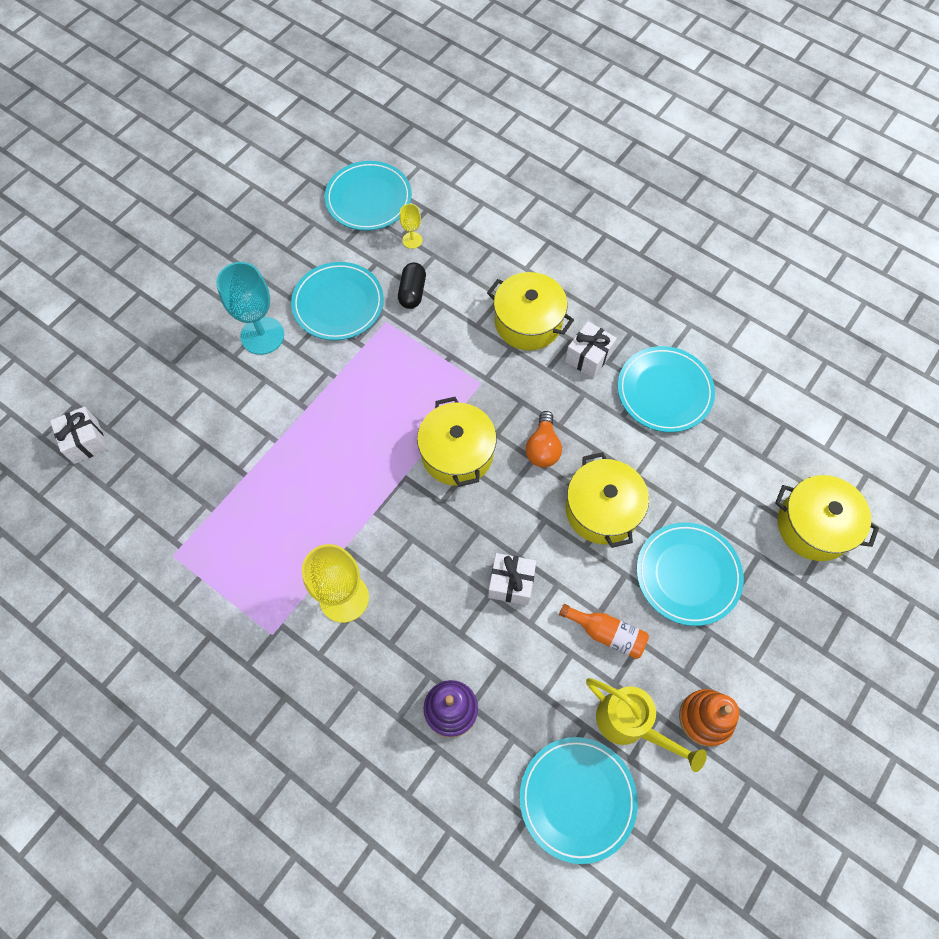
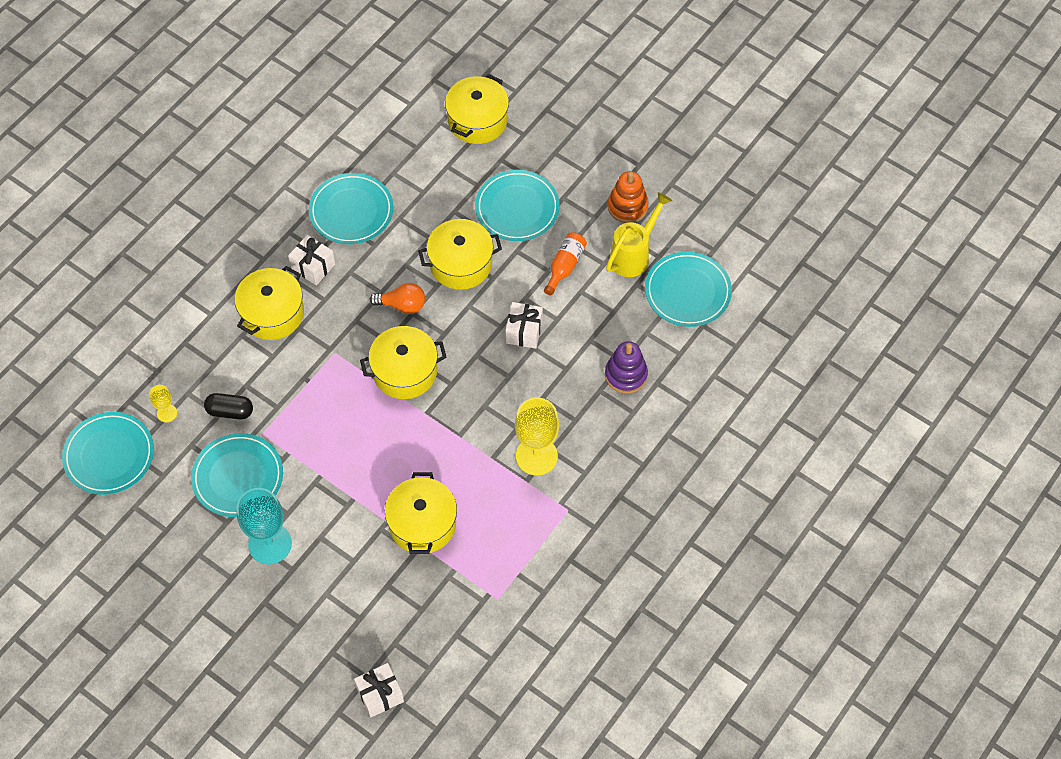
camera: 90 degrees left, 5 degrees down
none -> yellow pot [385,472,457,554]

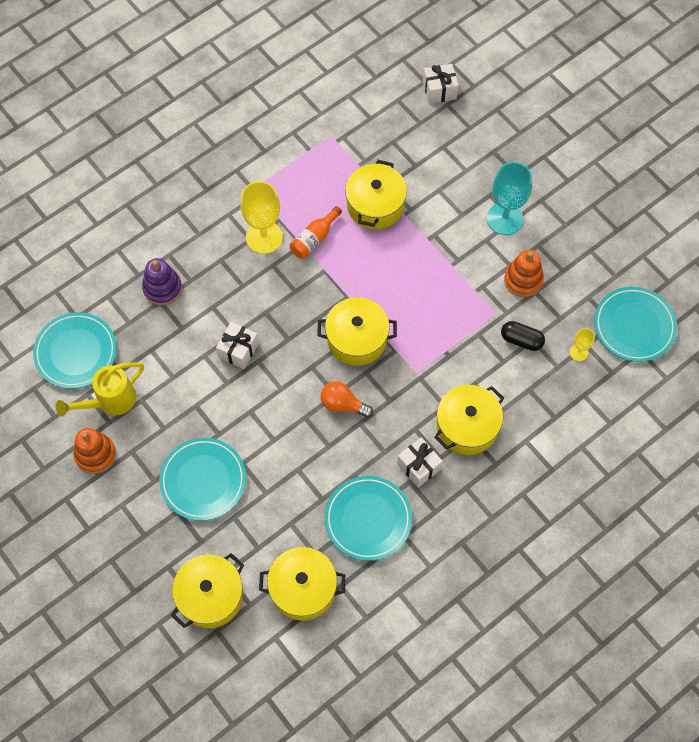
camera: 165 degrees left, 5 degrees up
turquoise plate [191,433,283,517] -> orange stacking toy [504,250,544,297]
yellow pot [418,219,502,290] -> yellow pot moved to [259,547,345,621]
orange bottle [544,232,587,296] -> orange bottle moved to [290,206,342,259]

